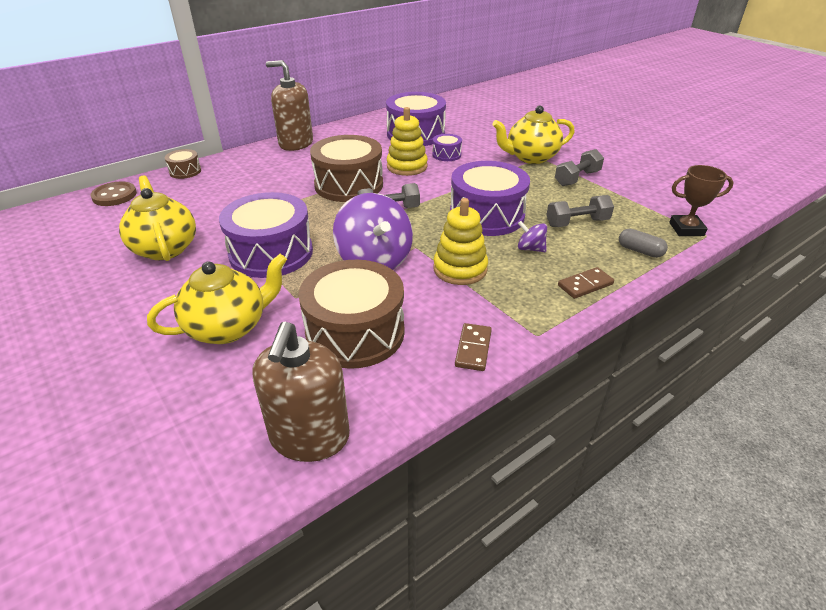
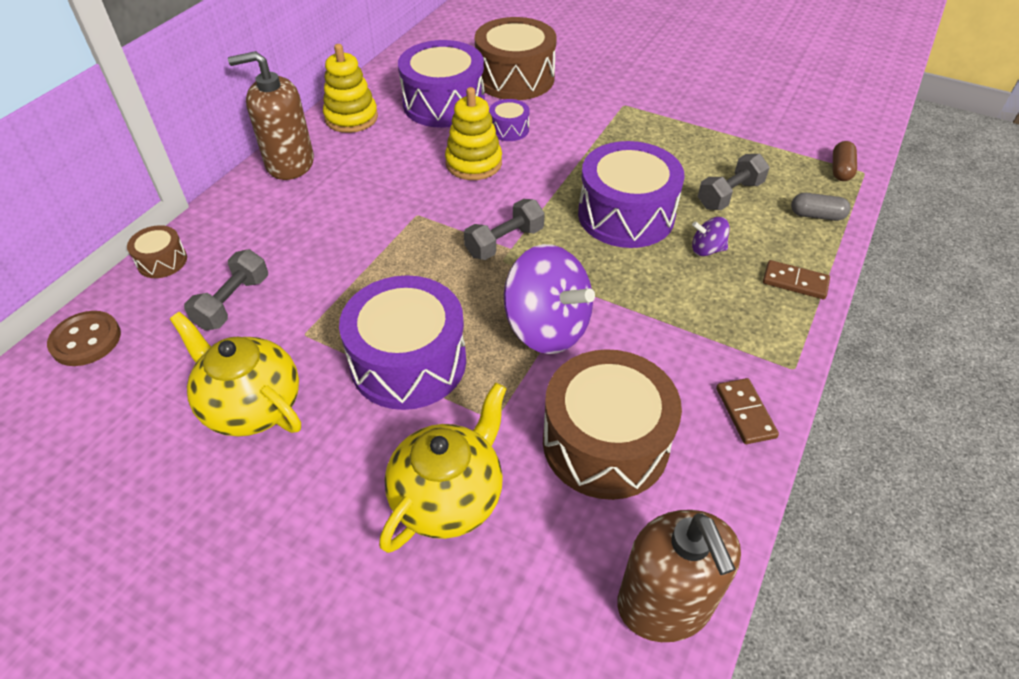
camera: 25 degrees left, 10 degrees up
brown drum [310,135,383,202] -> brown drum moved to [475,17,557,100]
yellow stacking toy [433,198,488,285] -> yellow stacking toy moved to [323,44,378,133]
yellow teapot [492,106,575,164] -> none
grey dumbbell [555,149,604,186] -> grey dumbbell moved to [184,249,268,331]
brown domino [558,267,614,299] -> brown domino turned 75 degrees clockwise [763,260,830,299]
brown trophy [669,165,734,236] -> brown capsule [833,141,857,181]

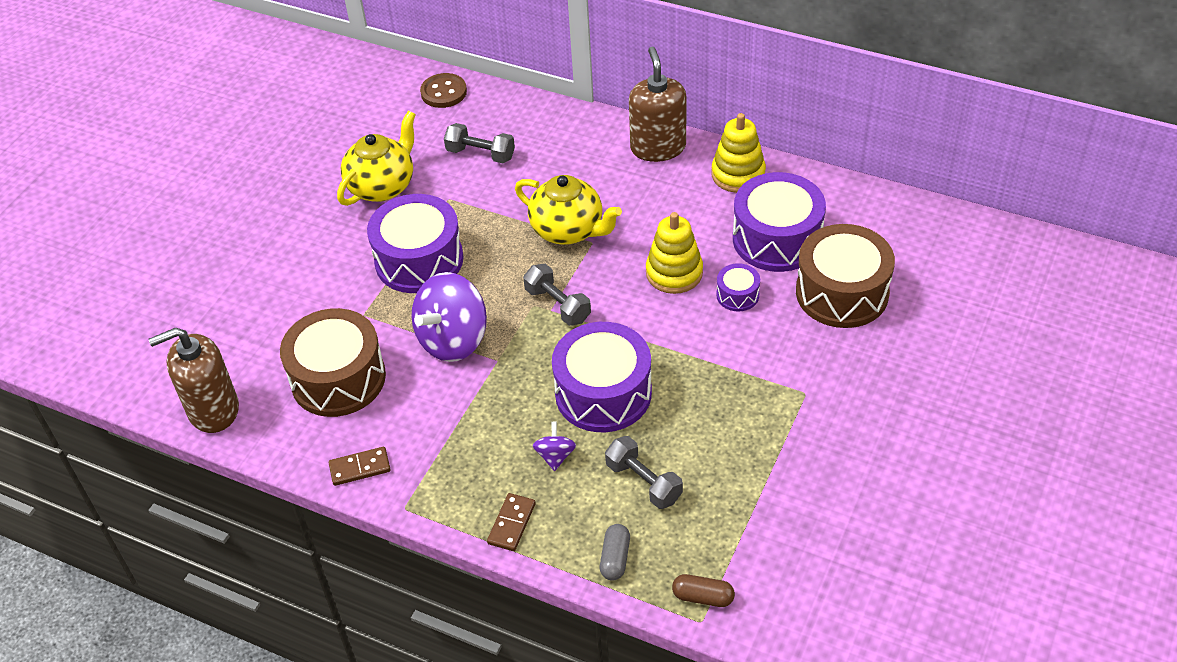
camera: 90 degrees right, 0 degrees up
brown drum [127,225,187,278] -> none
yellow teapot [379,383,507,553] -> yellow teapot moved to [515,175,622,245]

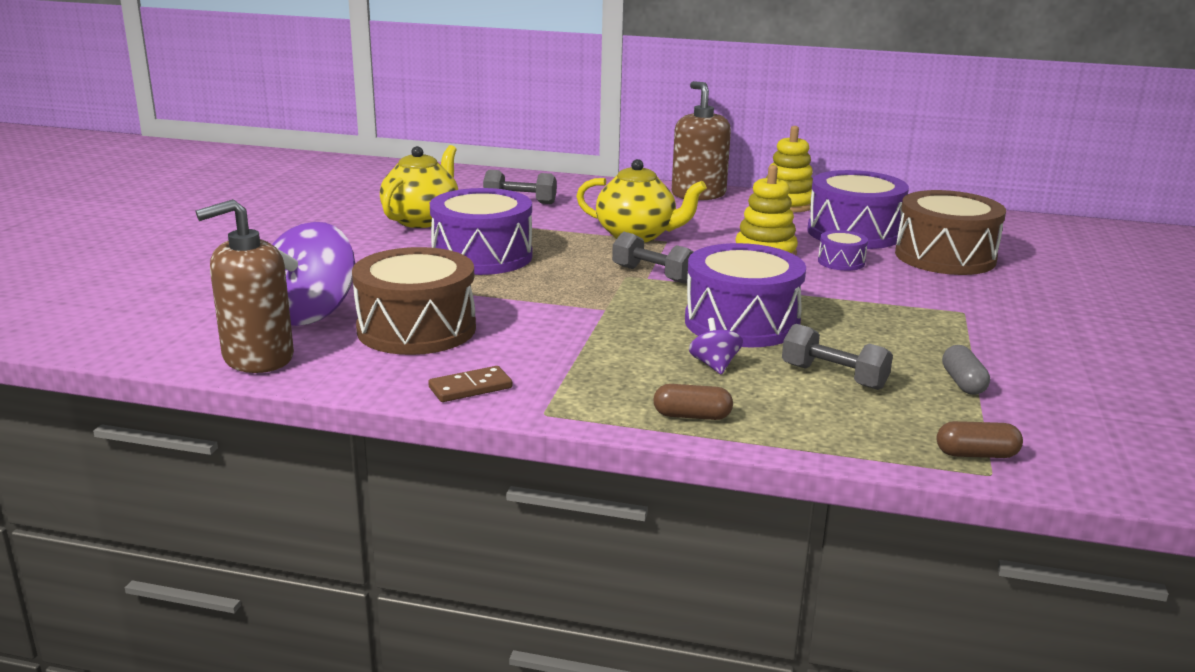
camera: 15 degrees left, 25 degrees down
purple spinning top [412,272,487,362] -> purple spinning top moved to [272,222,355,326]
brown button [420,73,467,108] -> none
brown domino [487,493,536,551] -> brown capsule [653,384,733,420]
grey capsule [600,524,630,581] -> grey capsule moved to [942,345,990,395]

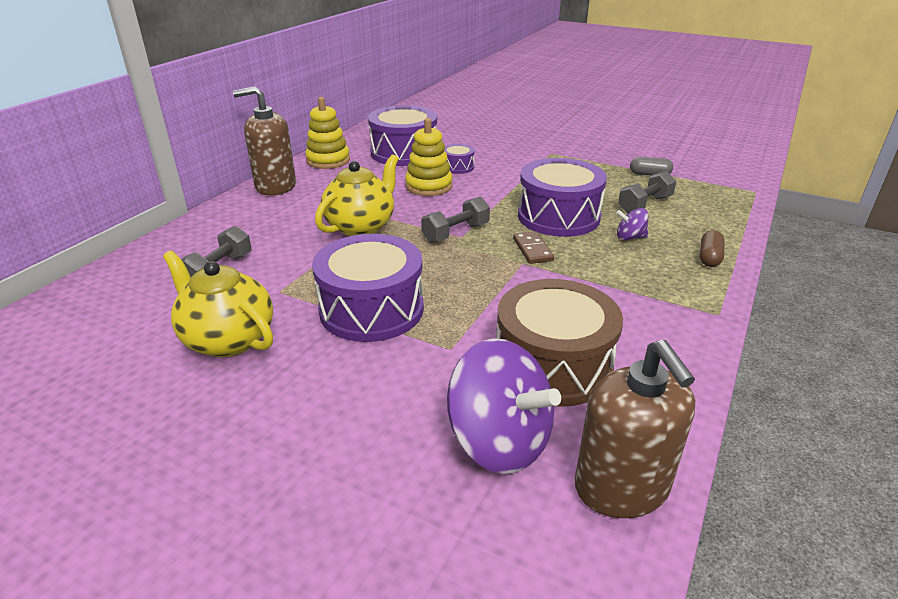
camera: 75 degrees left, 10 degrees up
brown domino [428,366,512,402] -> brown domino moved to [513,231,554,264]
brown drum [895,190,1006,275] -> none
brown capsule [937,421,1023,458] -> none

